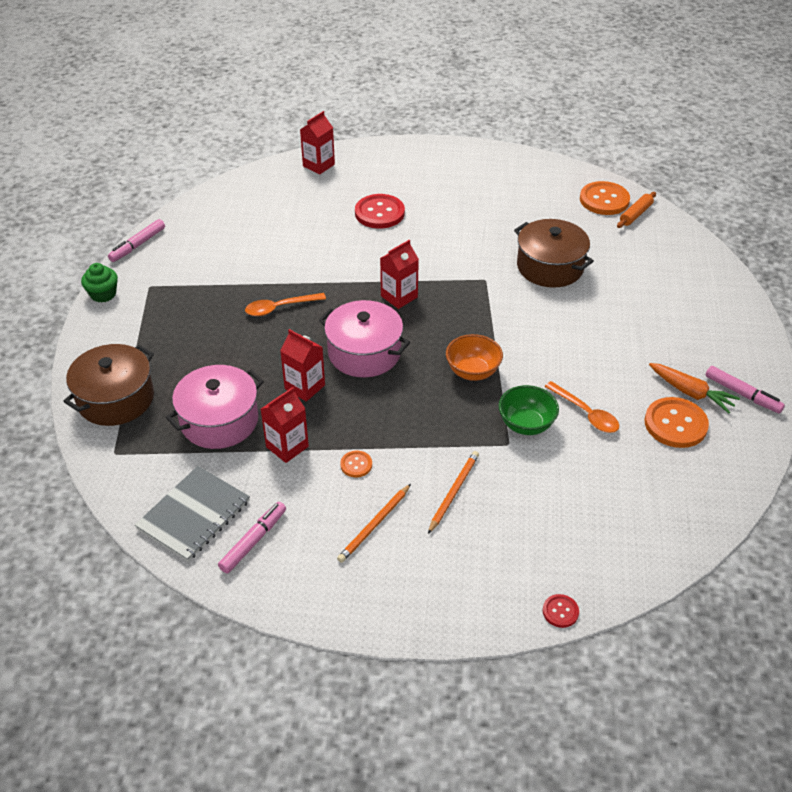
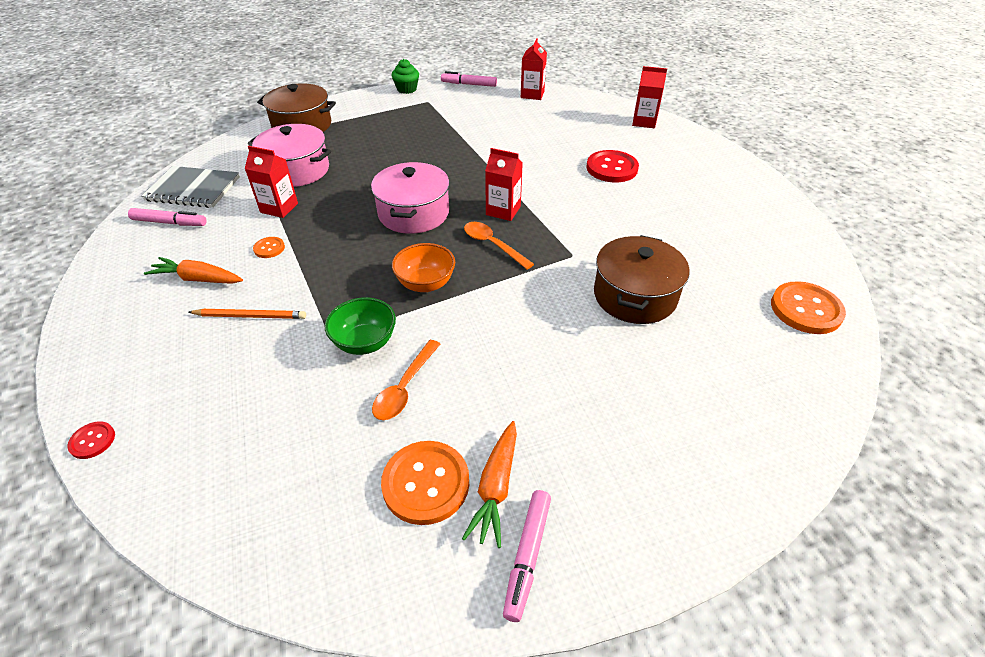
camera: 65 degrees right, 0 degrees up
orange spoon [245,293,326,316] -> orange spoon moved to [464,222,534,269]
red carton [280,329,325,402] -> red carton moved to [521,38,547,100]
orange pencil [337,484,411,563] -> orange carrot [144,257,243,284]
orange rolling pin [617,192,656,228] -> none

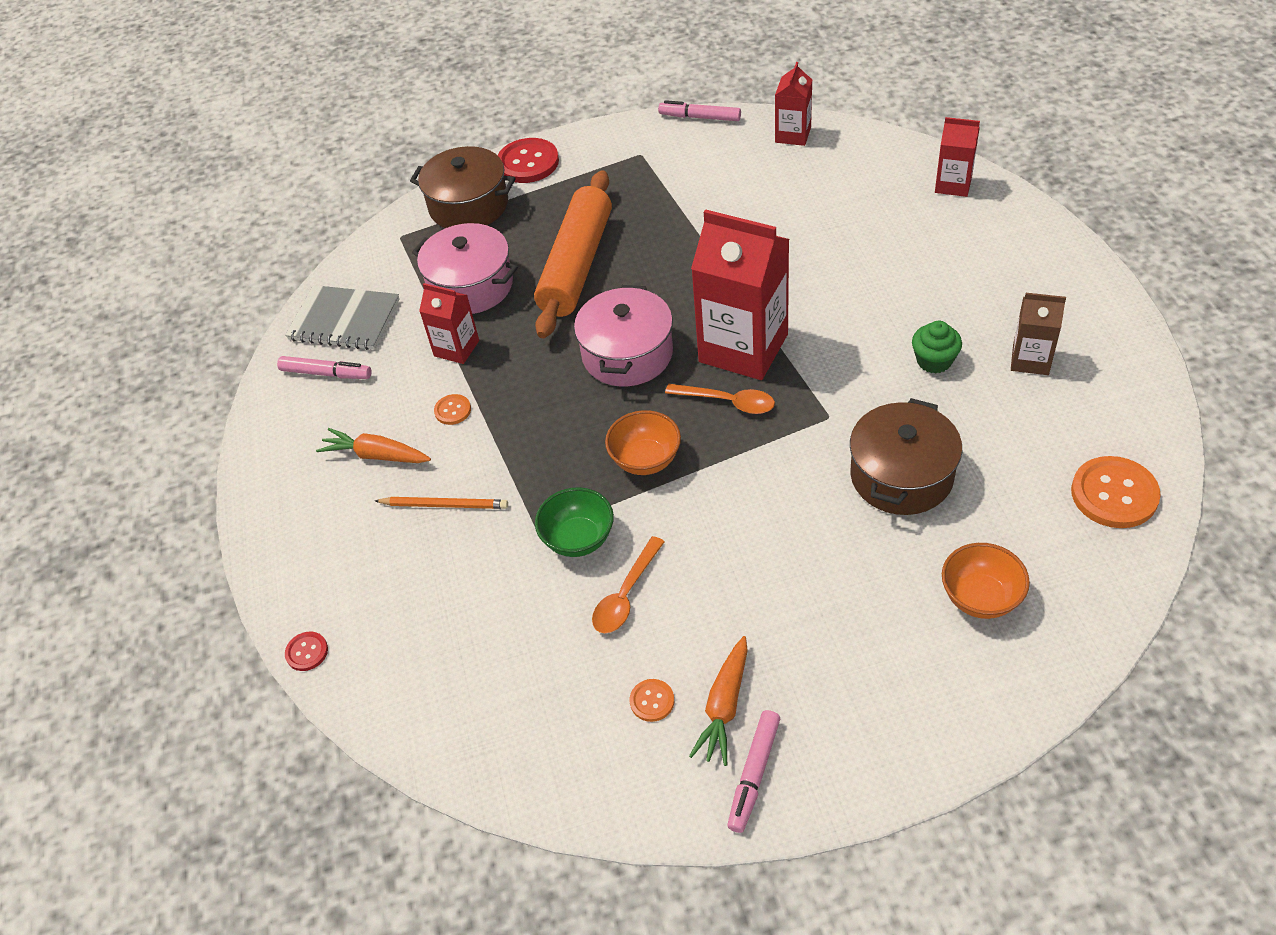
camera: 10 degrees right, 5 degrees up
orange button [381,441,469,525] -> orange button [630,679,674,722], size x0.50
green cupcake [391,59,419,94] -> green cupcake moved to [912,321,962,374]
orange spoon [464,222,534,269] -> orange spoon turned 150 degrees clockwise [665,384,775,414]
red carton [485,148,523,221] -> red carton [691,209,789,380], size x1.94
red button [586,150,639,182] -> red button moved to [498,138,559,183]
none -> orange rolling pin [534,170,612,338]
none -> orange bowl [942,543,1030,619]
none -> brown carton [1011,293,1066,375]

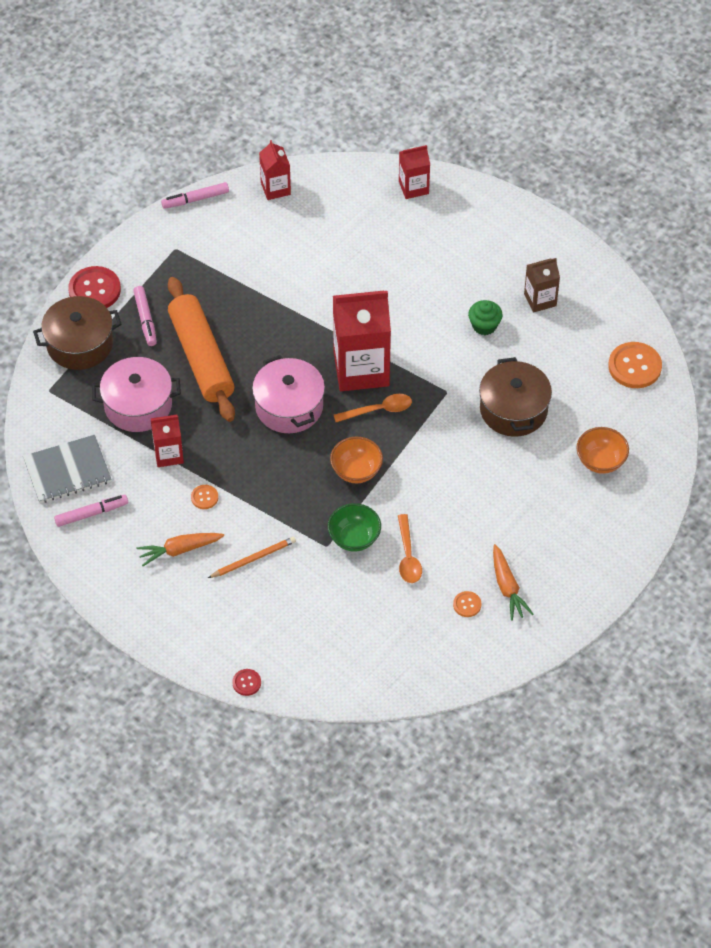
camera: 40 degrees left, 5 degrees up
pink marker [727,710,780,833] -> pink marker moved to [133,286,157,346]

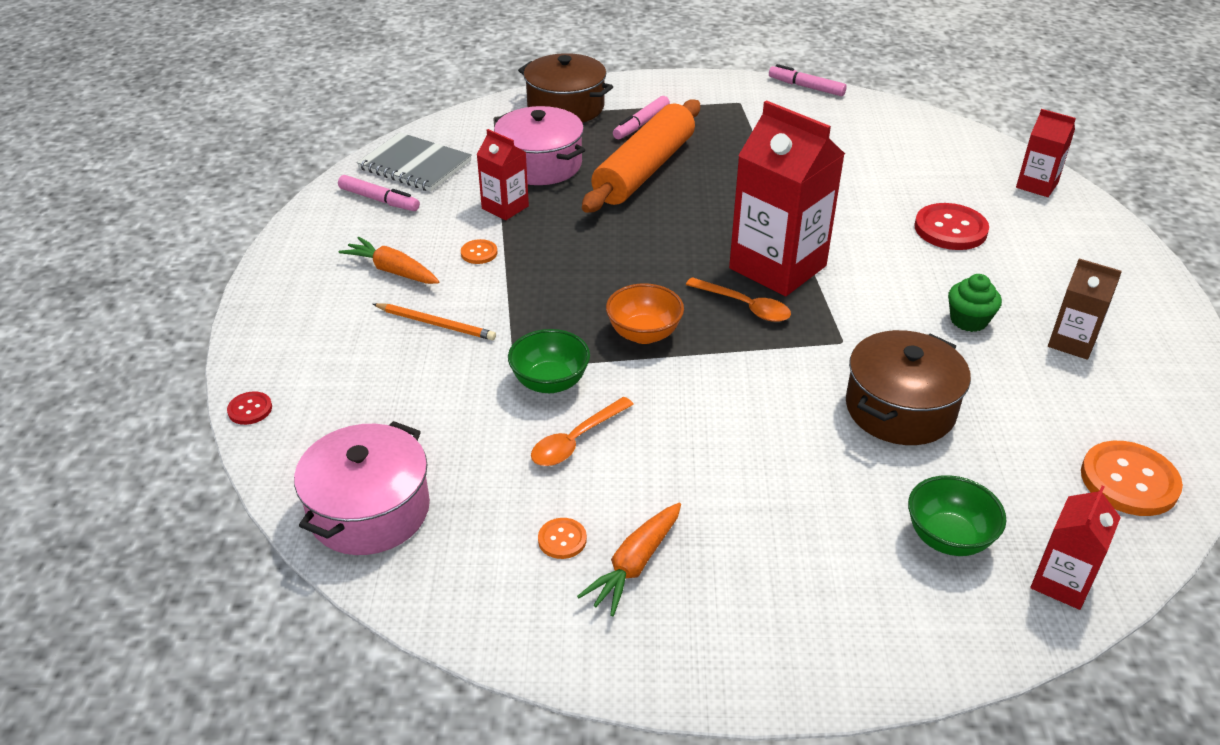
camera: 50 degrees right, 15 degrees down
red button [68,266,121,308] -> red button moved to [914,203,989,250]
pink pot [252,355,325,433] -> pink pot moved to [294,421,430,555]
red carton [259,140,291,200] -> red carton moved to [1031,486,1121,610]
orange bowl [577,427,629,474] -> green bowl [908,475,1006,556]

